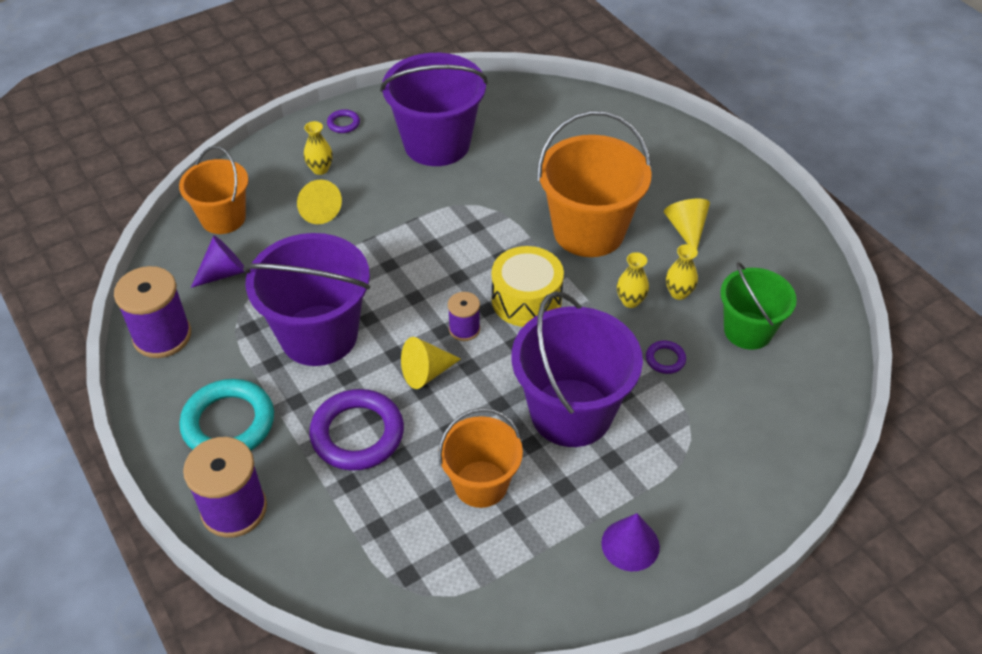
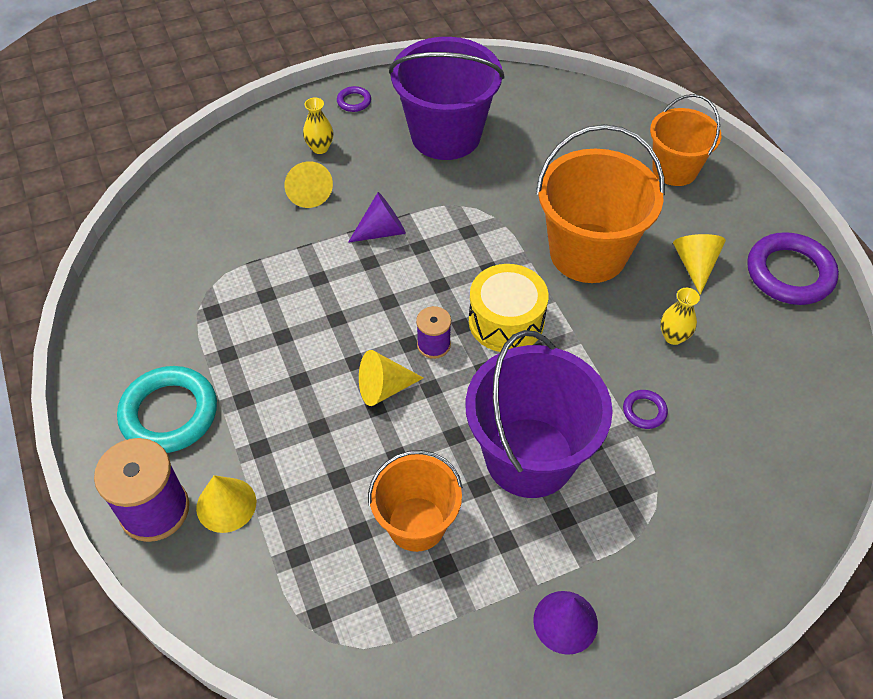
camera: 10 degrees right, 5 degrees up
purple spool [114,266,191,358] -> none
orange bucket [179,146,248,234] -> orange bucket moved to [650,94,721,186]
purple cone [191,236,245,288] -> purple cone moved to [348,192,406,243]
purple bucket [243,233,370,366] -> none
purple ring [309,389,404,471] -> purple ring moved to [747,232,839,305]
yellow vase [617,252,649,308] -> none
green bucket [720,262,797,350] -> none
none -> yellow cone [196,475,256,533]

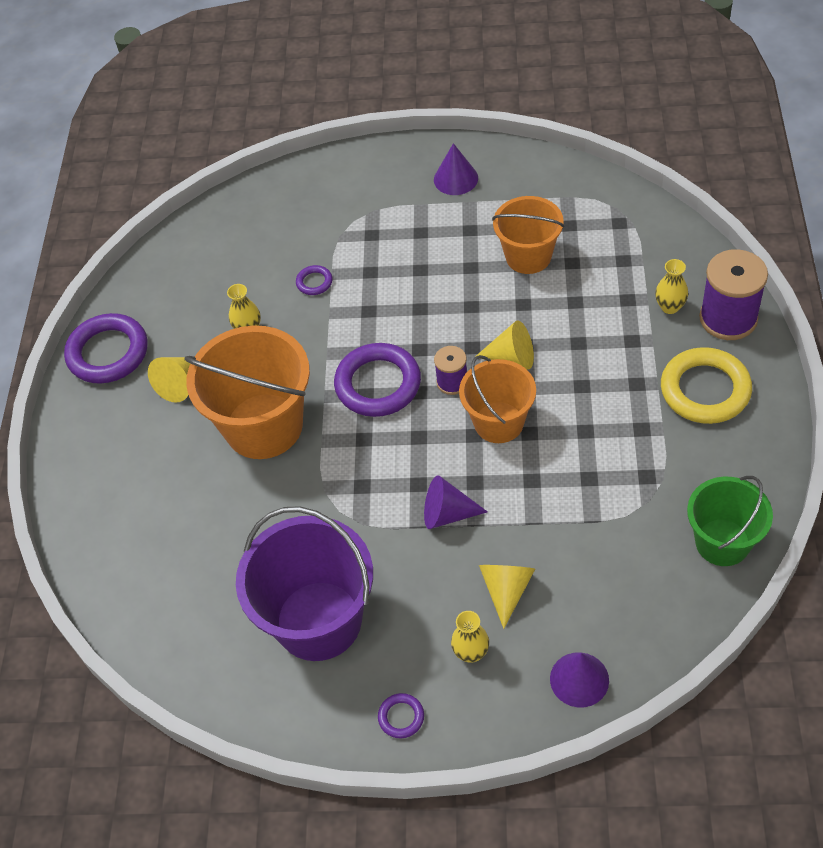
camera: 150 degrees left, 0 degrees up
turquoise ring [117,366,217,453] -> yellow ring [661,347,752,424]
yellow cone [196,475,256,533] -> yellow vase [655,259,688,314]
purple bucket [465,330,613,498] -> none
yellow drum [469,264,549,352] -> purple ring [334,343,421,417]
orange bucket [650,94,721,186] -> orange bucket moved to [459,355,536,443]
none -> purple cone [550,652,609,707]
none -> green bucket [687,476,773,566]

